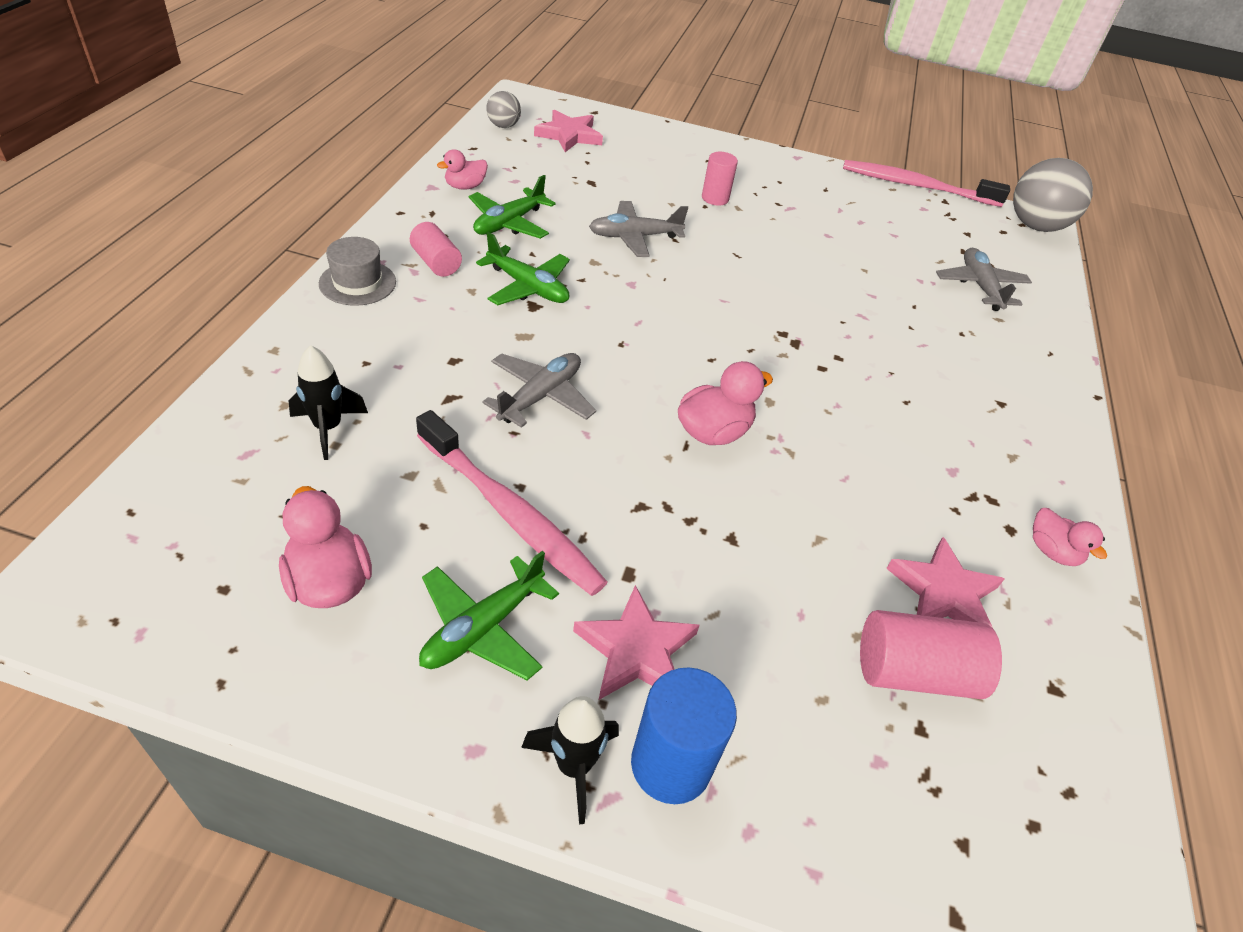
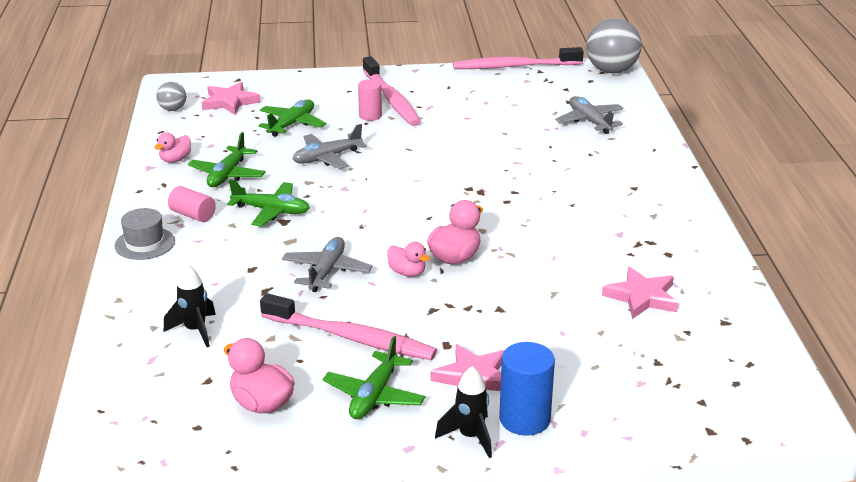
camera: 15 degrees left, 15 degrees down
pink cylinder [860,610,1002,699] -> none
pink duck [1033,508,1107,566] -> pink duck moved to [387,242,430,277]
none -> green plane [259,99,326,137]
none -> pink toothbrush [363,56,421,126]

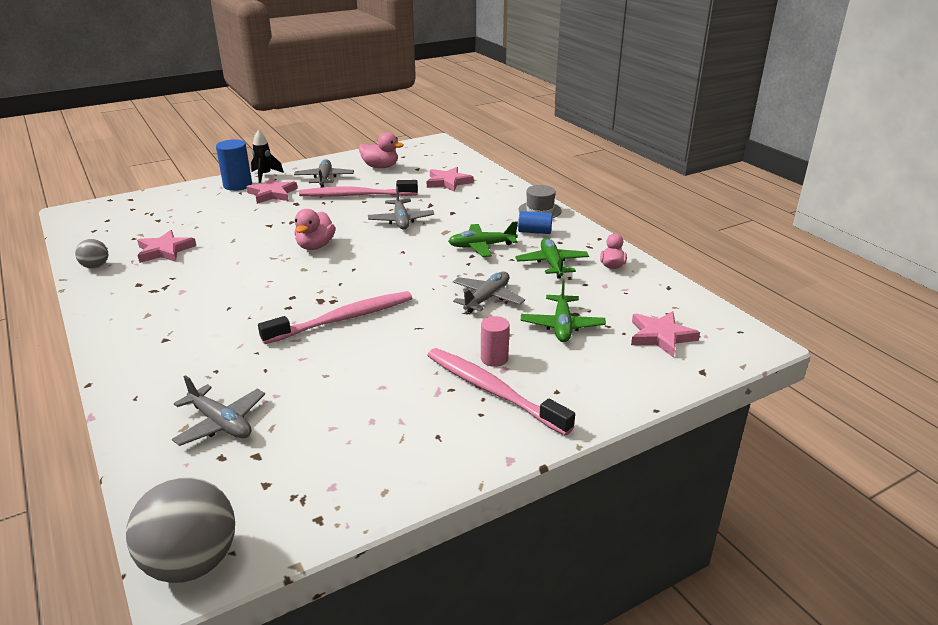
camera: 155 degrees right, 0 degrees up
grey ball [156,82,186,111] -> grey ball moved to [75,239,108,269]
black rocket [164,264,216,347] -> pink star [427,167,473,192]
pink cylinder [168,186,216,222] -> blue cylinder [518,211,552,234]
green plane [323,336,425,419] -> grey plane [294,159,354,188]
pink duck [387,242,430,277] -> none
pink toothbrush [453,47,584,69] -> pink toothbrush moved to [258,291,412,344]

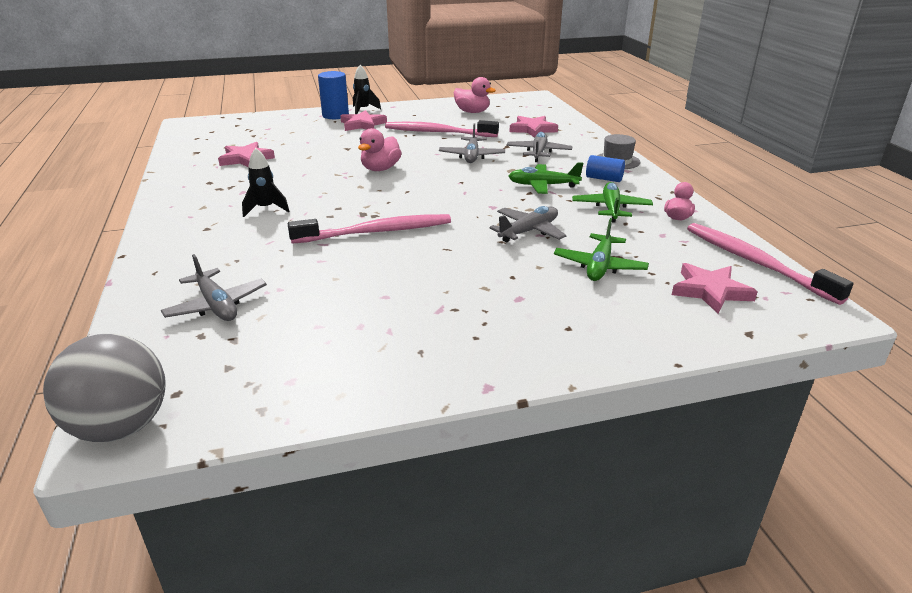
camera: 15 degrees right, 0 degrees up
grey ball [75,239,108,269] -> none
grey plane [294,159,354,188] -> grey plane moved to [507,132,573,162]
pink toothbrush [427,348,575,436] -> pink toothbrush moved to [687,223,854,305]
pink cylinder [481,316,510,367] -> none
none -> black rocket [242,148,290,217]

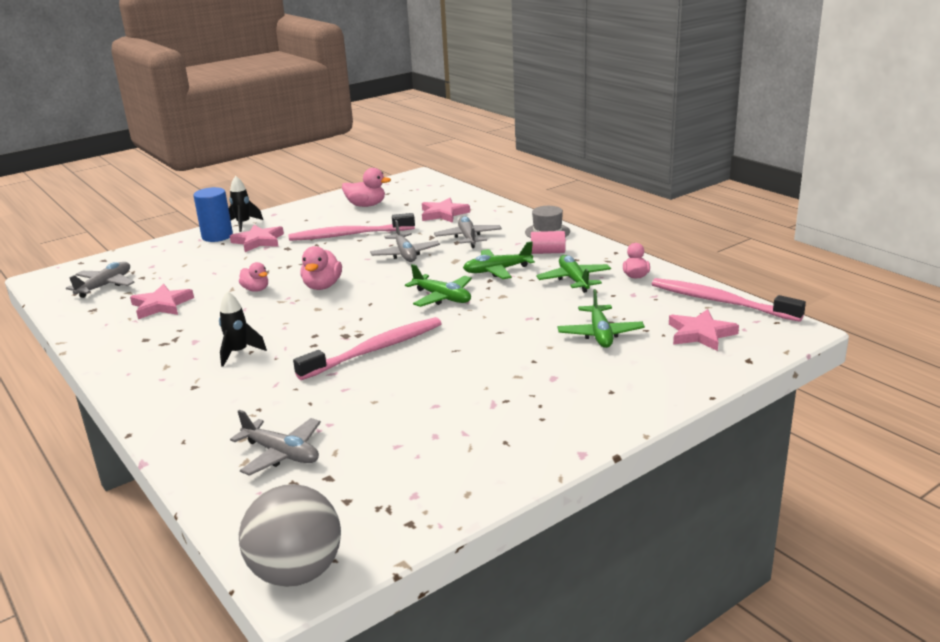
camera: 20 degrees left, 5 degrees down
grey plane [489,206,567,242] -> grey plane moved to [66,262,135,298]
blue cylinder [586,155,625,182] -> pink cylinder [531,231,565,254]
none -> pink duck [239,262,268,292]
none -> green plane [405,264,472,307]

